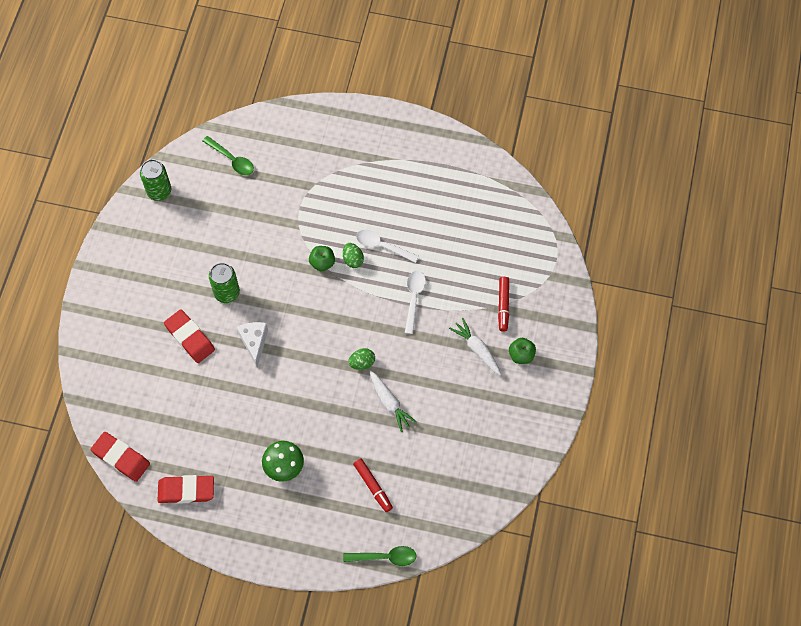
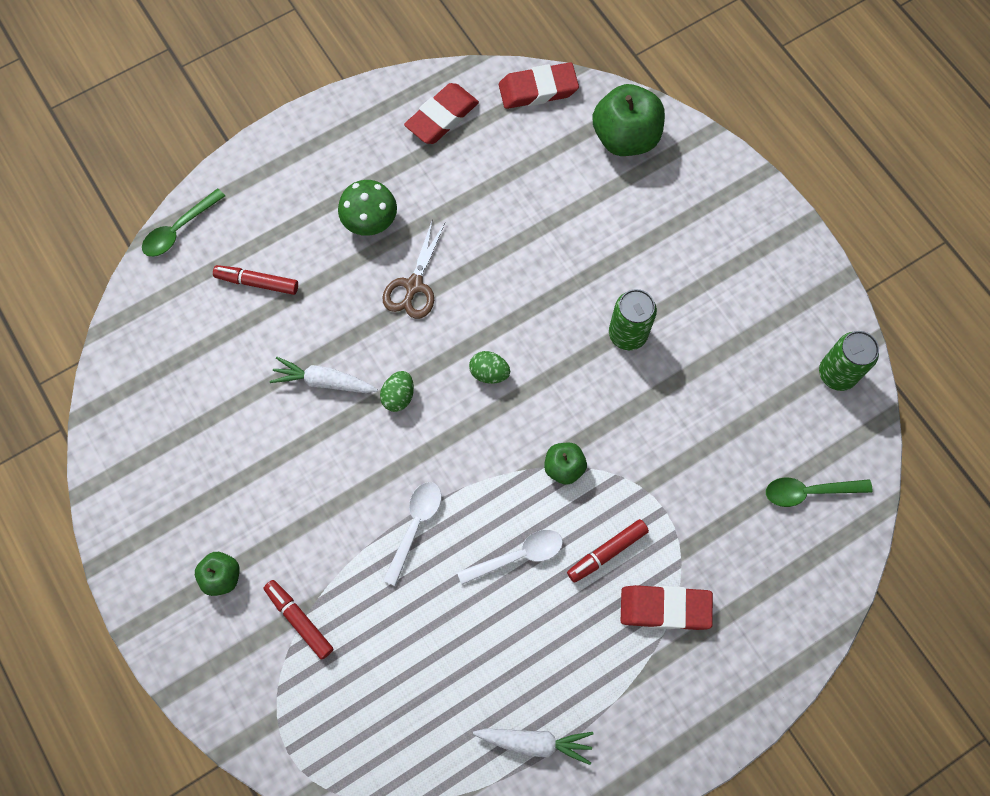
camera: 135 degrees right, 5 degrees up
red eraser [164,309,215,363] -> red eraser moved to [621,585,713,630]
white cheese [237,322,268,368] -> none
green egg [343,243,364,268] -> green egg moved to [469,351,510,384]
white spoon [405,271,426,334] -> white spoon turned 120 degrees counterclockwise [383,482,442,586]
white carrot [449,318,501,375] -> white carrot moved to [473,728,594,765]
none -> brown scissors [382,221,445,319]
none -> red marker [567,519,649,583]
none -> green apple [592,84,665,156]

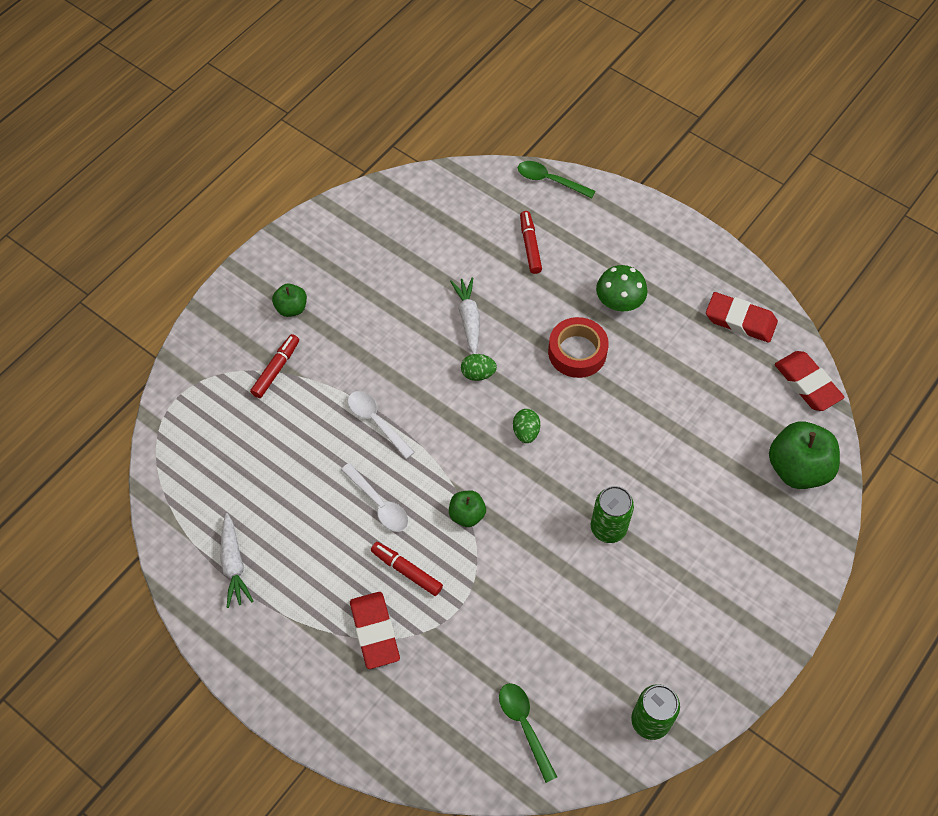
camera: 70 degrees right, 10 degrees down
brown scissors [382,221,445,319] -> red tape [548,317,609,378]
white spoon [383,482,442,586] -> white spoon turned 135 degrees counterclockwise [348,391,415,459]

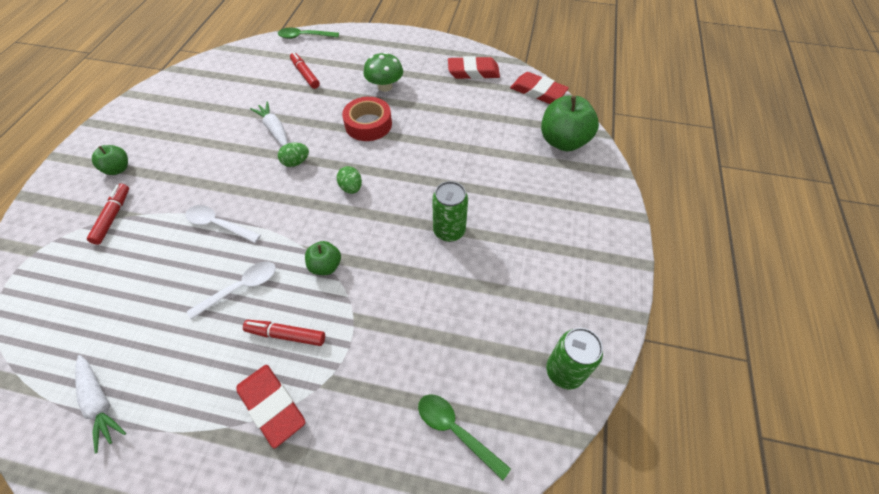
camera: 25 degrees left, 5 degrees down
white spoon [341,463,408,532] -> white spoon turned 60 degrees counterclockwise [187,262,276,320]

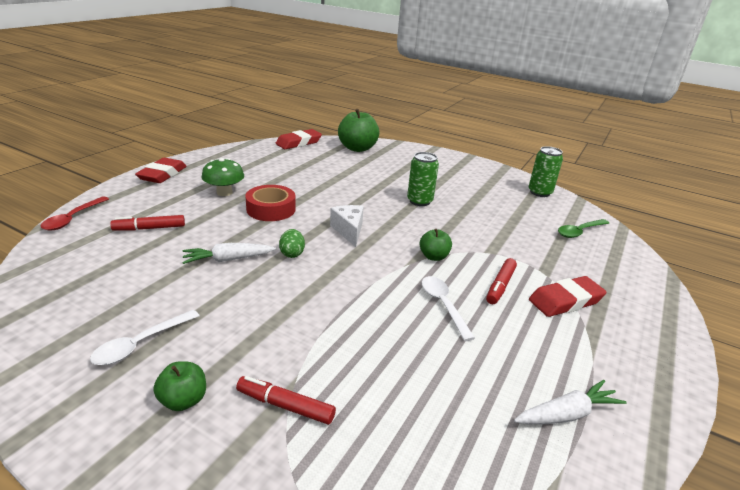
camera: 75 degrees left, 25 degrees down
white spoon [186,205,261,243] -> white spoon moved to [90,310,200,365]
green spoon [278,28,339,39] -> red spoon [41,196,109,230]
green egg [337,166,362,194] -> white cheese [330,205,364,247]
red eraser [448,56,500,79] -> red eraser moved to [135,158,187,183]

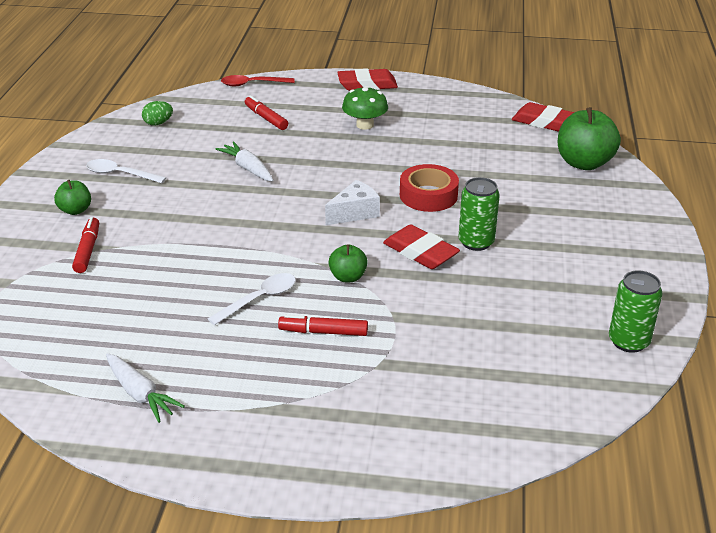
camera: 70 degrees right, 5 degrees up
red tape [245,185,296,221] -> red tape moved to [400,164,459,212]
green egg [279,229,305,258] -> green egg moved to [142,101,173,126]
red eraser [529,276,607,317] -> red eraser moved to [383,224,460,269]
green spoon [558,219,609,238] -> none

